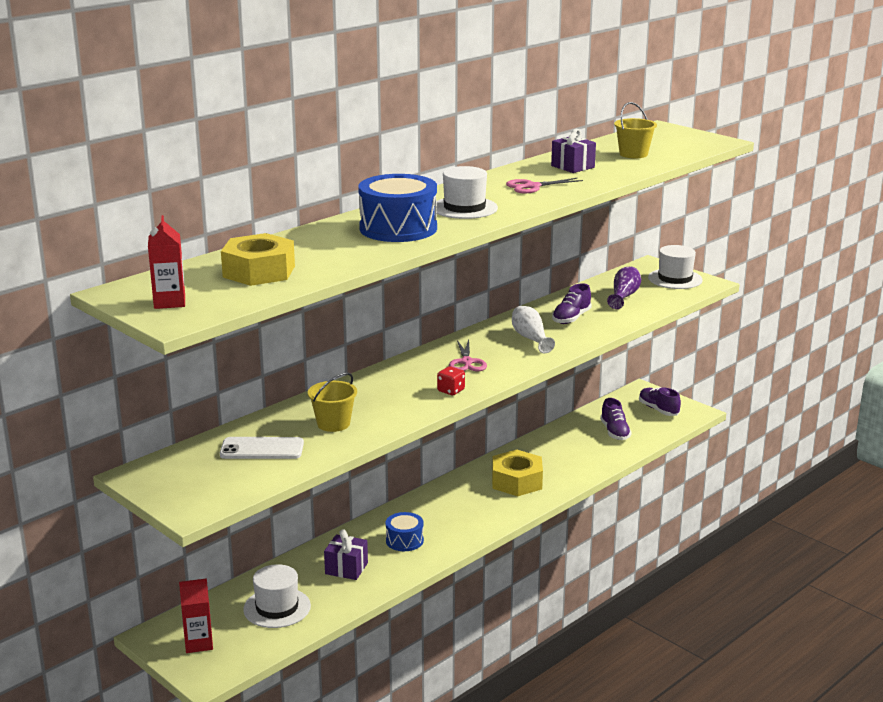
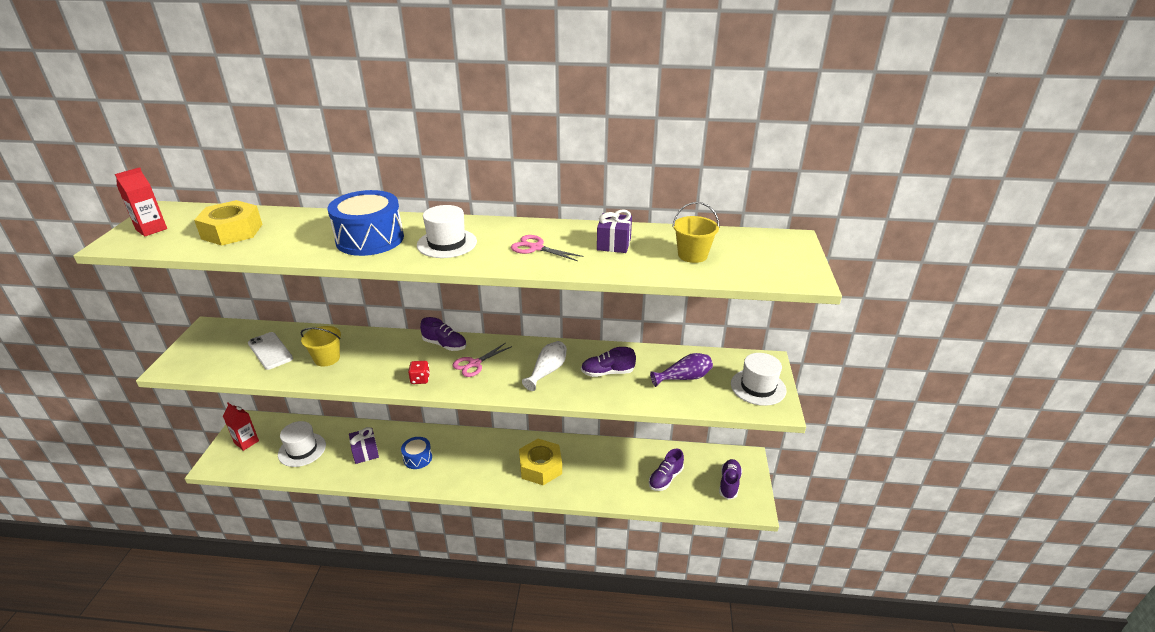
camera: 50 degrees right, 10 degrees up
none -> purple shoe [420,317,467,351]

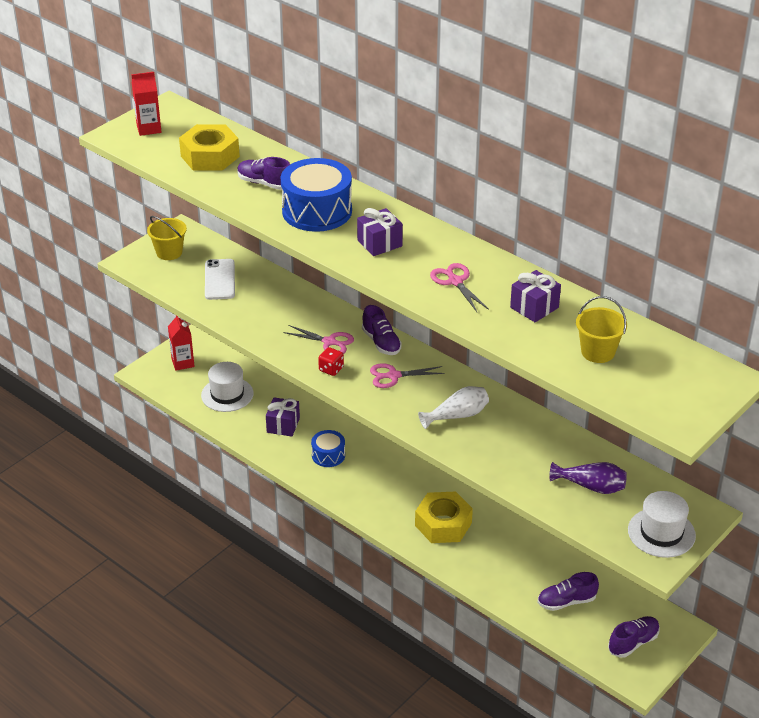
camera: 35 degrees right, 5 degrees up
yellow bucket [301,326,341,367] -> yellow bucket moved to [147,216,187,260]
white hat [417,205,477,258] -> purple gift [357,208,403,256]
purple shoe [581,347,636,377] -> purple shoe moved to [237,157,290,190]
none -> pink scissors [283,325,354,354]

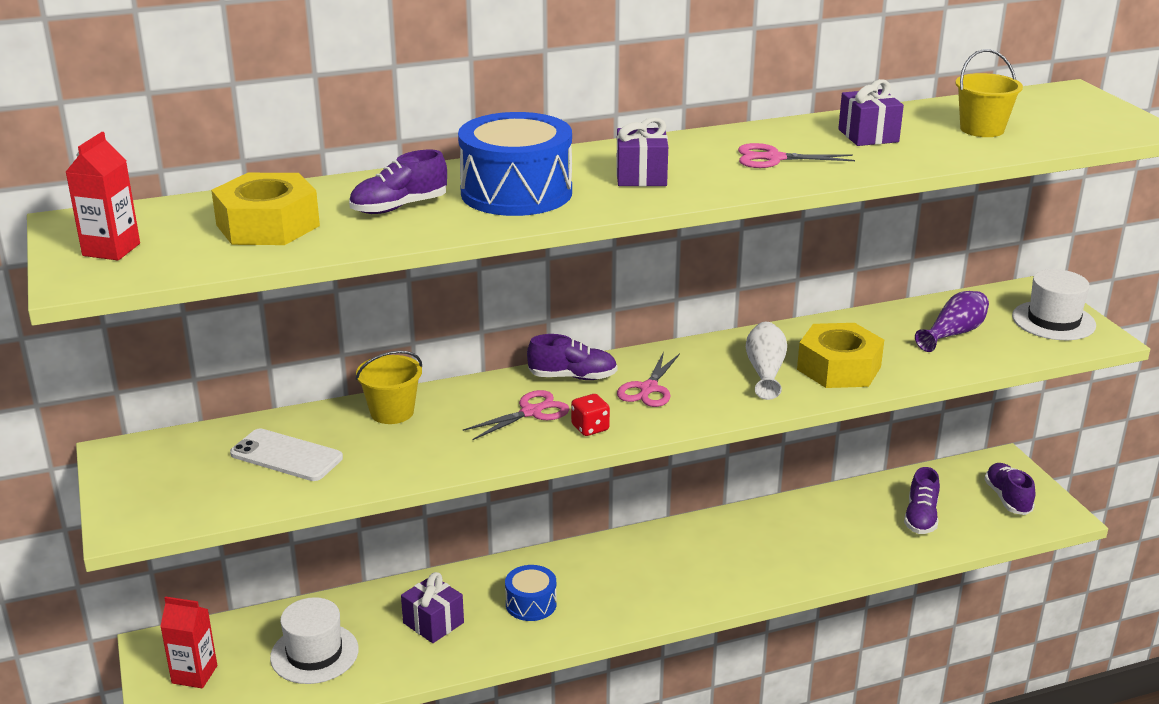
camera: 60 degrees left, 10 degrees down
yellow bucket [147,216,187,260] -> yellow bucket moved to [355,351,422,424]
yellow nut [415,491,473,543] -> yellow nut moved to [797,323,884,388]

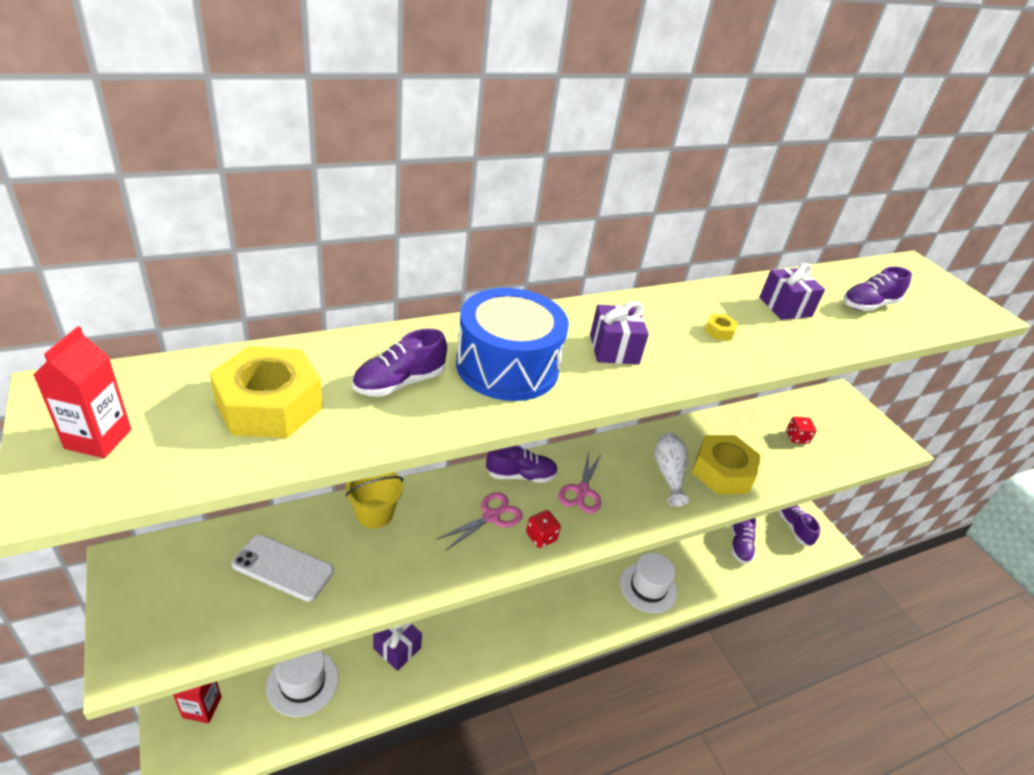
camera: 10 degrees left, 10 degrees up
blue drum [505,565,557,621] -> none
pink scissors [738,143,855,168] -> yellow nut [704,314,738,341]
purple vase [915,291,989,352] -> red dice [786,417,816,444]
yellow bucket [955,49,1023,137] -> purple shoe [843,266,912,311]
white hat [1012,269,1096,340] -> white hat moved to [620,553,677,613]

